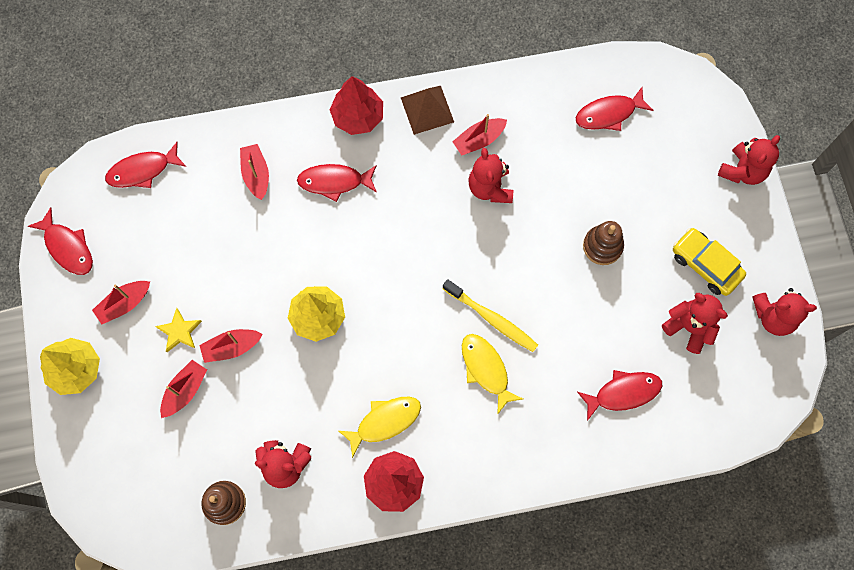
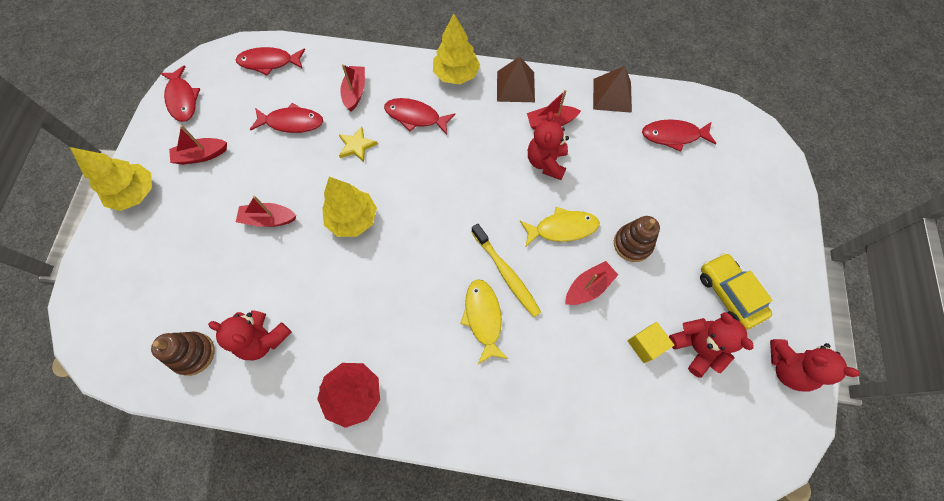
camera: 20 degrees right, 5 degrees down
yellow star [155,308,202,352] -> yellow star moved to [339,126,378,162]
red boat [160,360,207,418] -> red boat moved to [565,261,618,305]
red tree [330,76,383,135] -> yellow tree [433,14,480,84]
yellow fish [339,397,421,458] -> yellow fish moved to [520,207,599,246]
red fish [577,370,662,421] -> red fish moved to [250,103,323,133]
red teddy bear [718,135,780,185] -> none
none -> brown pyramid [593,66,632,113]
none -> yellow cube [628,322,674,363]

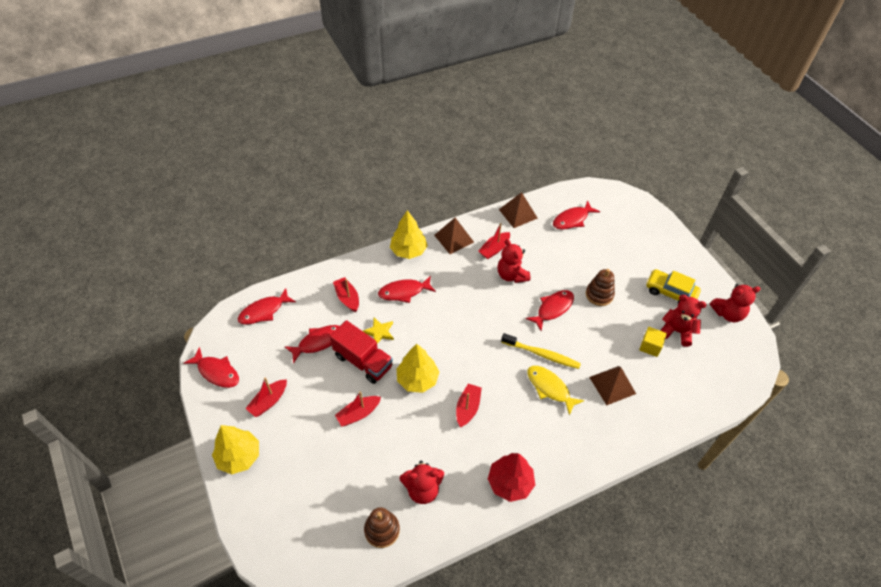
camera: 35 degrees left, 15 degrees down
yellow fish [520,207,599,246] -> red fish [525,290,574,331]
red boat [565,261,618,305] -> red boat moved to [456,384,482,427]
none -> red truck [330,320,393,384]
none -> brown pyramid [589,366,636,405]

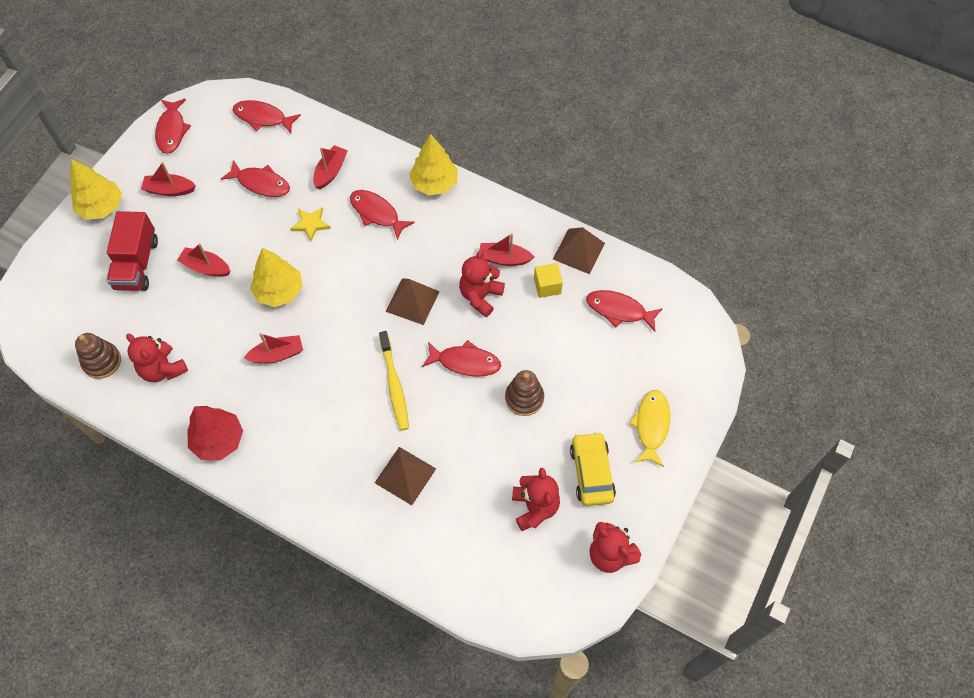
camera: 55 degrees right, 10 degrees up
red truck [330,320,393,384] -> red truck moved to [107,211,158,291]
brown pyramid [434,218,474,254] -> brown pyramid moved to [386,278,440,325]
yellow fish [527,366,584,416] -> yellow fish moved to [629,390,670,467]
yellow cube [639,327,667,357] -> yellow cube moved to [534,263,563,298]

